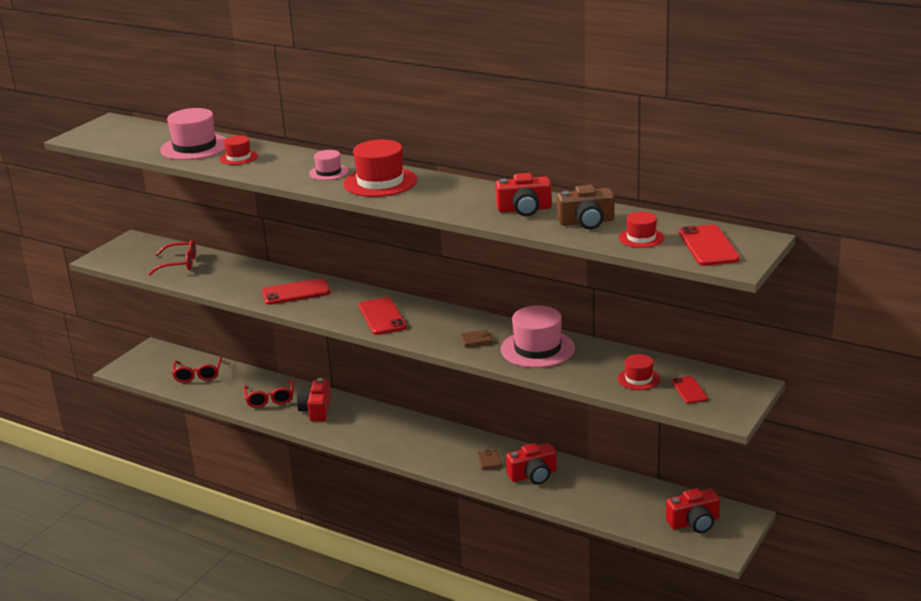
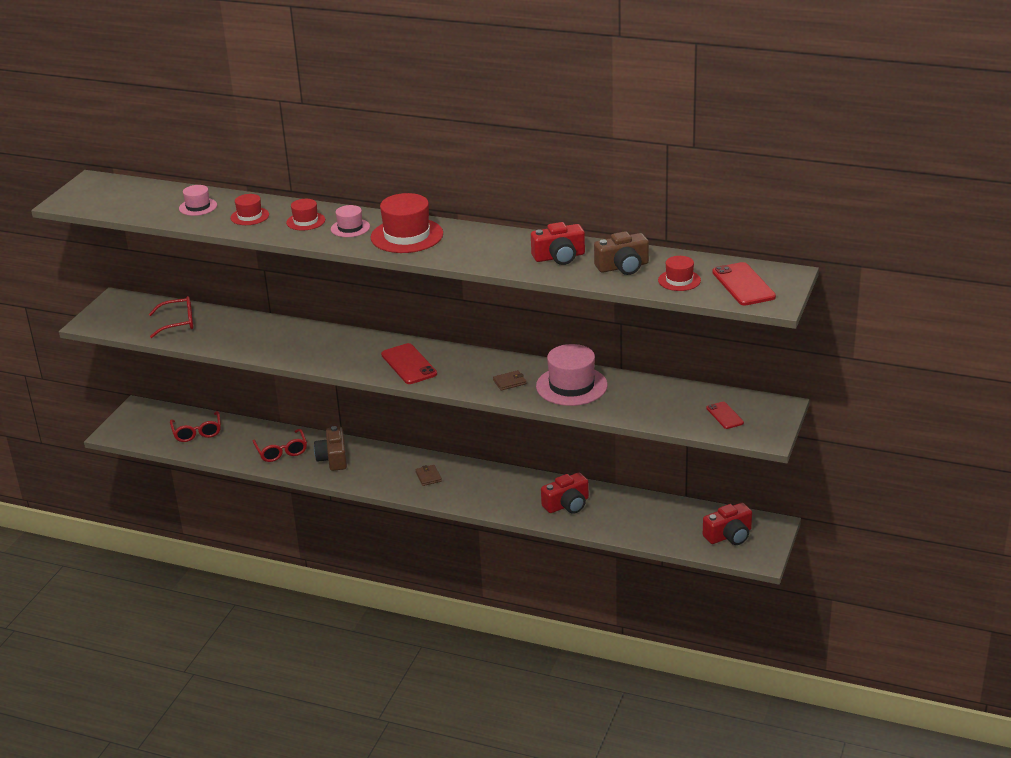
camera: 10 degrees left, 5 degrees up
pink hat [160,108,227,160] -> pink hat [179,185,217,216], size x0.55
red phone [262,278,330,305] -> none
red camera [297,378,331,421] -> brown camera [314,426,347,471]
brown wallet [477,449,503,470] -> brown wallet moved to [415,465,442,486]
red hat [618,354,660,390] -> red hat moved to [286,199,325,231]

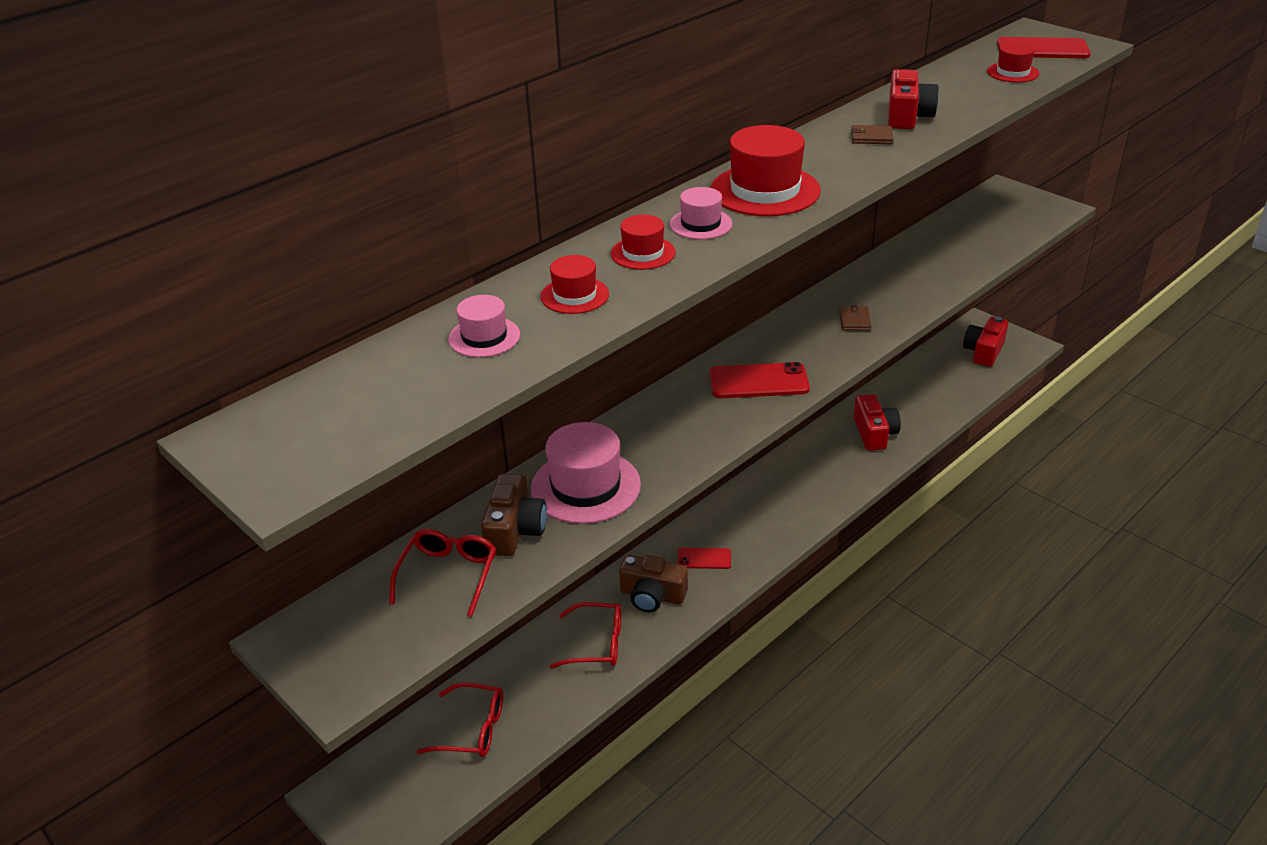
camera: 65 degrees left, 5 degrees up
brown wallet [415,465,442,486] -> brown wallet moved to [851,125,893,144]
pink hat [536,344,608,406] -> pink hat moved to [531,422,641,524]
brown camera [594,231,649,275] -> brown camera moved to [481,474,547,556]
red camera [703,503,752,545] -> red camera turned 150 degrees counterclockwise [963,316,1008,367]
red phone [707,402,744,429] -> red phone moved to [678,547,731,569]

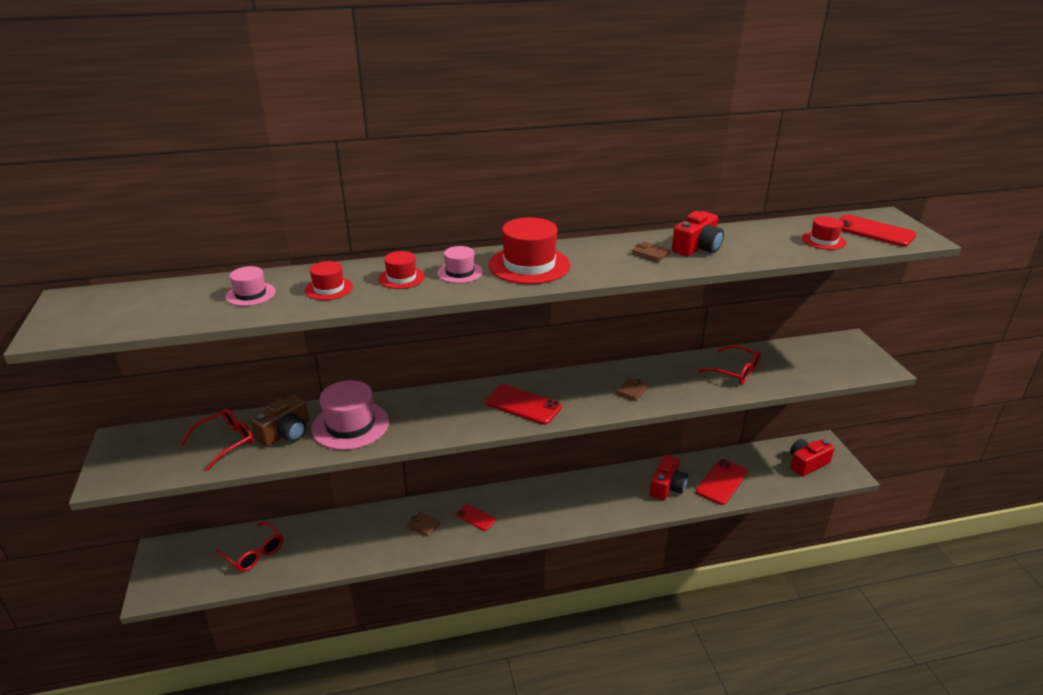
camera: 30 degrees right, 5 degrees down
red glasses [550,602,621,669] -> red glasses moved to [698,345,761,384]
brown camera [619,555,688,612] -> brown wallet [407,512,440,537]
none -> red phone [696,459,748,505]

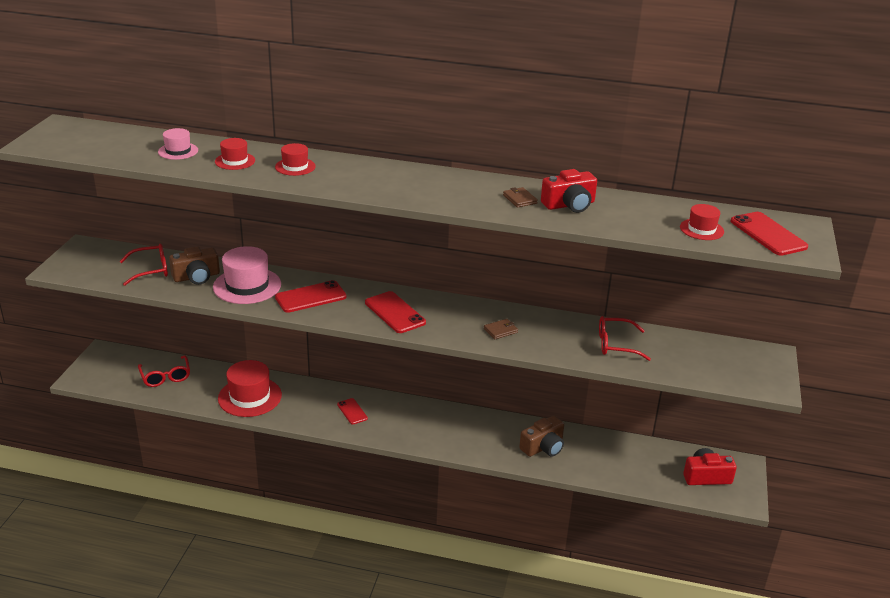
camera: 25 degrees right, 0 degrees up
brown wallet [407,512,440,537] -> none
pink hat [437,246,483,283] -> none
red hat [489,217,570,284] -> red hat moved to [218,360,282,417]
red camera [650,454,688,501] -> brown camera [519,415,564,457]
red phone [696,459,748,505] -> red phone moved to [275,280,347,313]
red glasses [698,345,761,384] -> red glasses turned 120 degrees clockwise [599,316,651,361]

